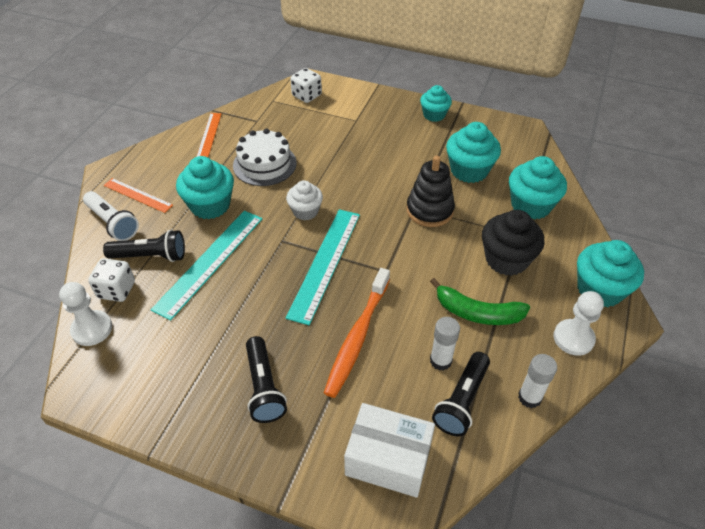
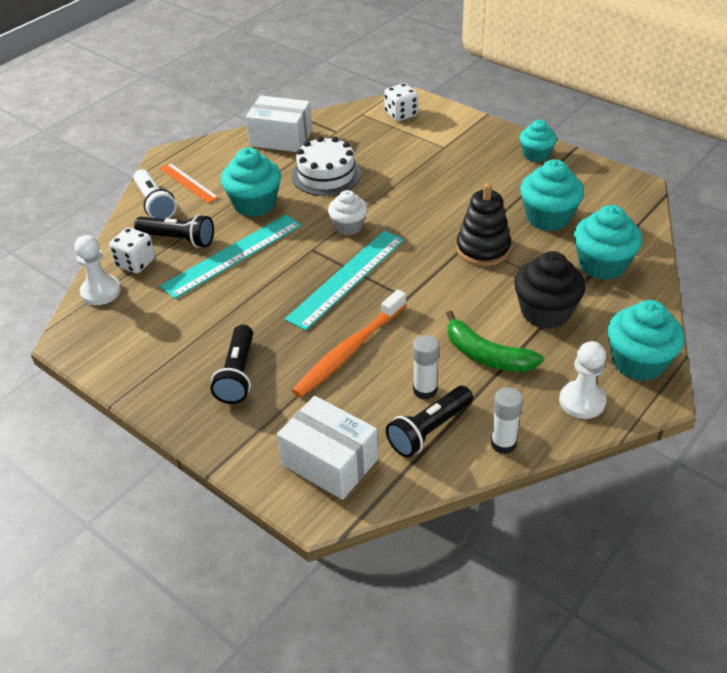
camera: 20 degrees right, 5 degrees down
orange ruler [196,113,222,157] -> white box [246,95,312,152]

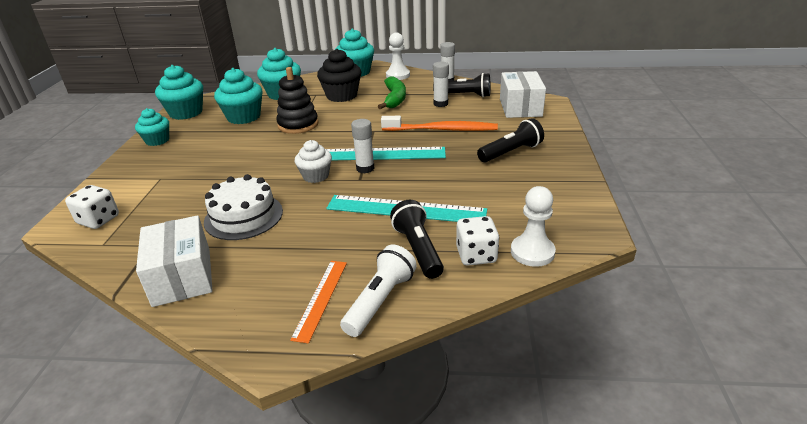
camera: 125 degrees left, 10 degrees down
turquoise cupcake [221,147,281,217] -> turquoise cupcake moved to [155,65,203,120]
none -> white glue stick [351,119,375,174]

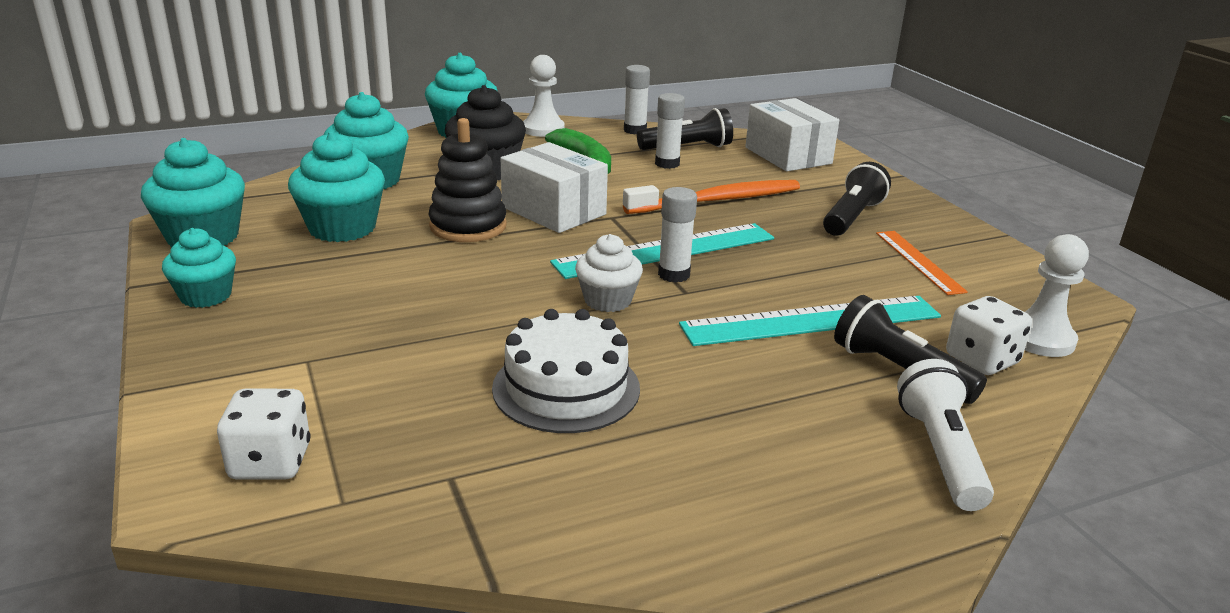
camera: 30 degrees left, 5 degrees down
white box [136,215,213,307] -> white box moved to [500,142,608,233]
orange ruler [290,261,347,344] -> orange ruler moved to [876,231,968,295]

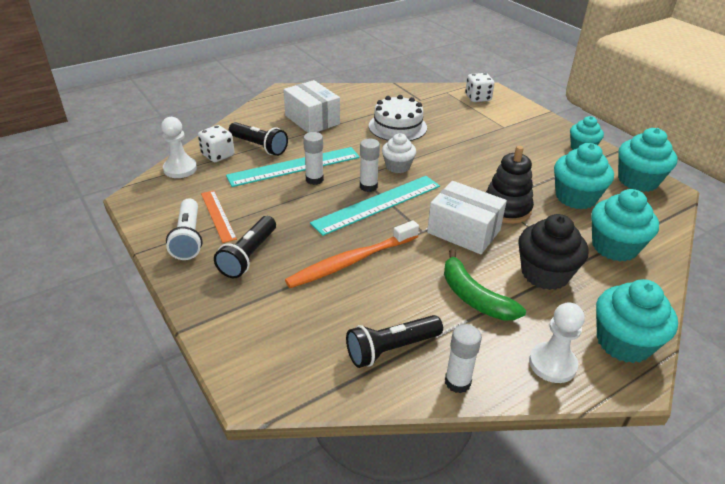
camera: 170 degrees right, 10 degrees up
white glue stick [655,93,685,169] -> white glue stick moved to [303,132,324,185]
white box [745,98,839,171] -> white box moved to [284,80,340,133]
white flashlight [897,359,994,511] -> white flashlight moved to [166,198,202,260]

